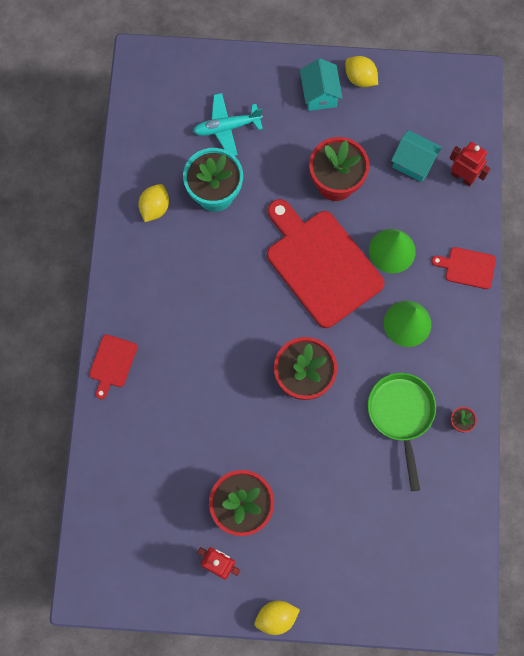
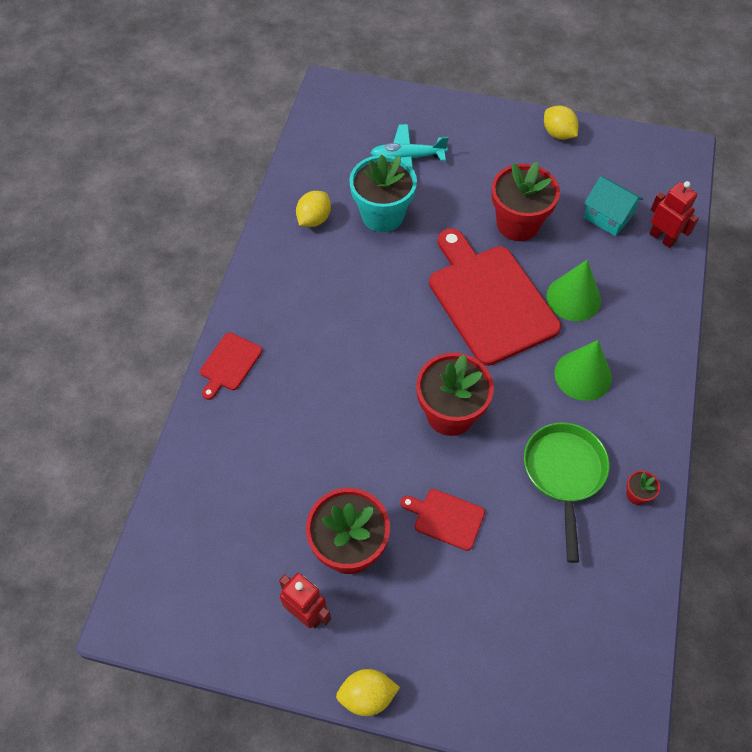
camera: 10 degrees right, 15 degrees down
turquoise house [300,58,343,111] -> none
red cutting board [431,247,496,289] -> red cutting board moved to [400,489,485,551]

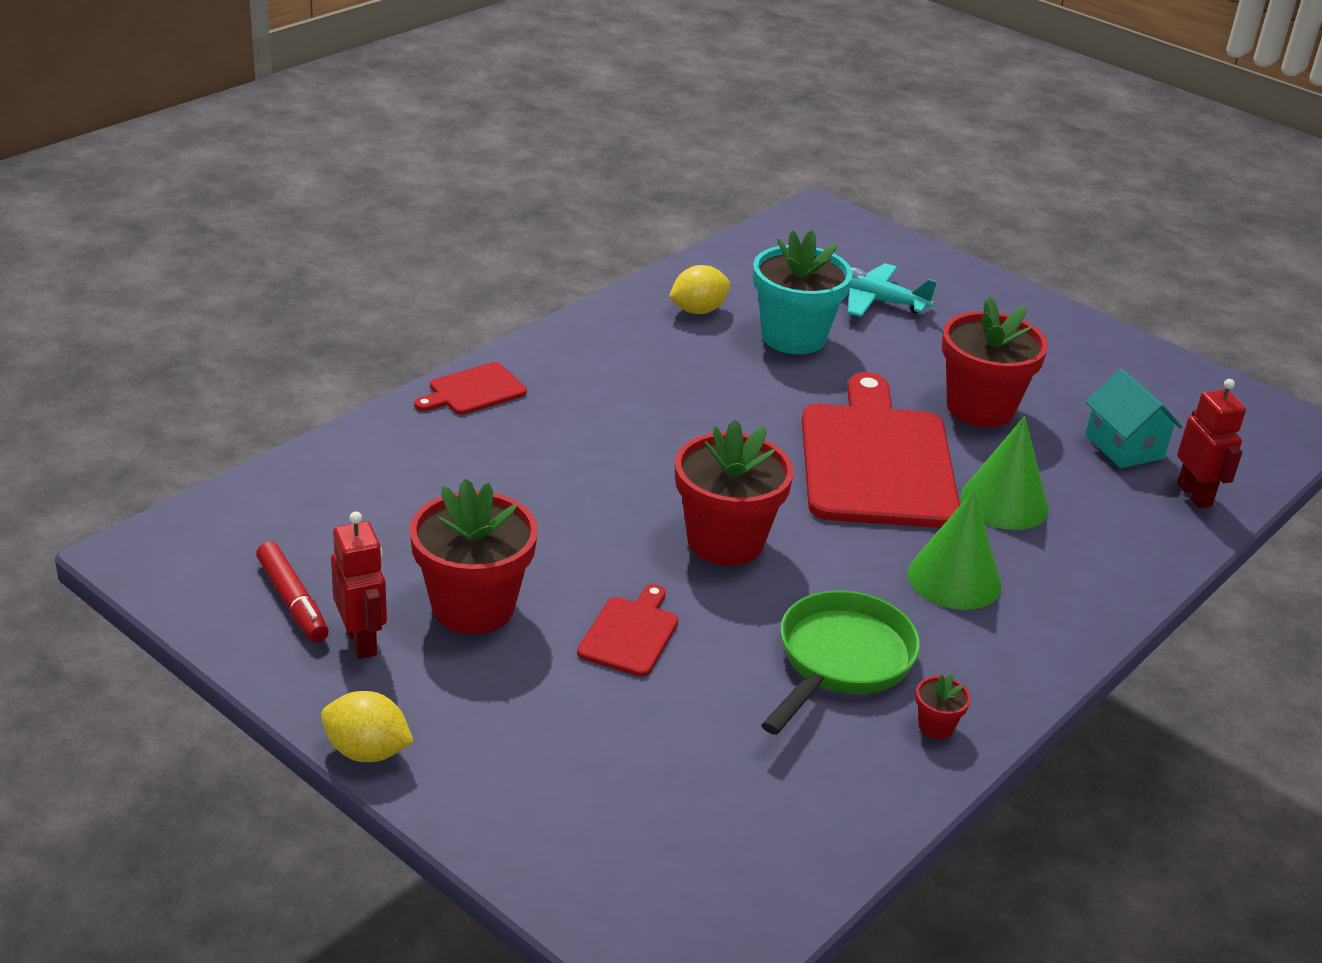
camera: 25 degrees right, 25 degrees down
red cutting board [400,489,485,551] -> red cutting board turned 60 degrees clockwise [577,584,679,677]
yellow lemon [544,106,578,140] -> none
none -> red marker [256,542,329,642]

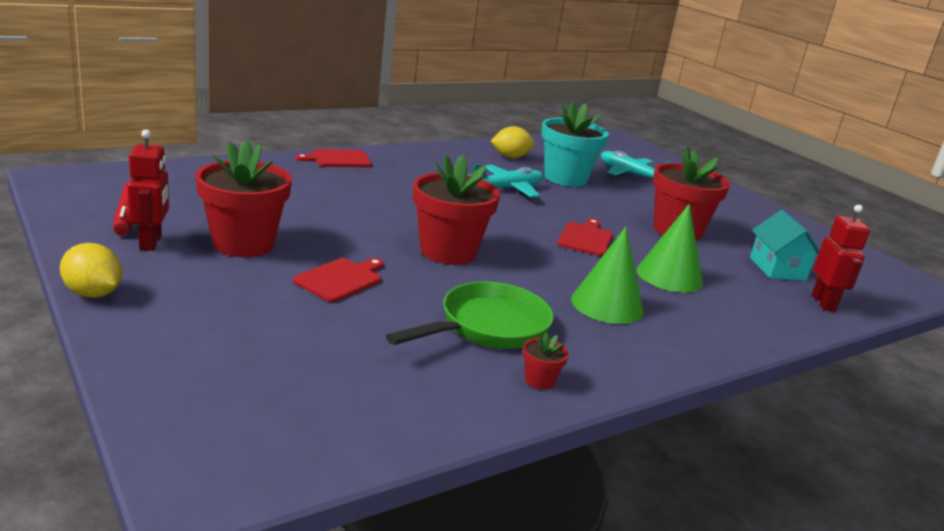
camera: 15 degrees right, 10 degrees down
red cutting board [802,372,960,528] -> red cutting board [557,219,613,256], size x0.45
none -> turquoise plane [469,164,543,197]

